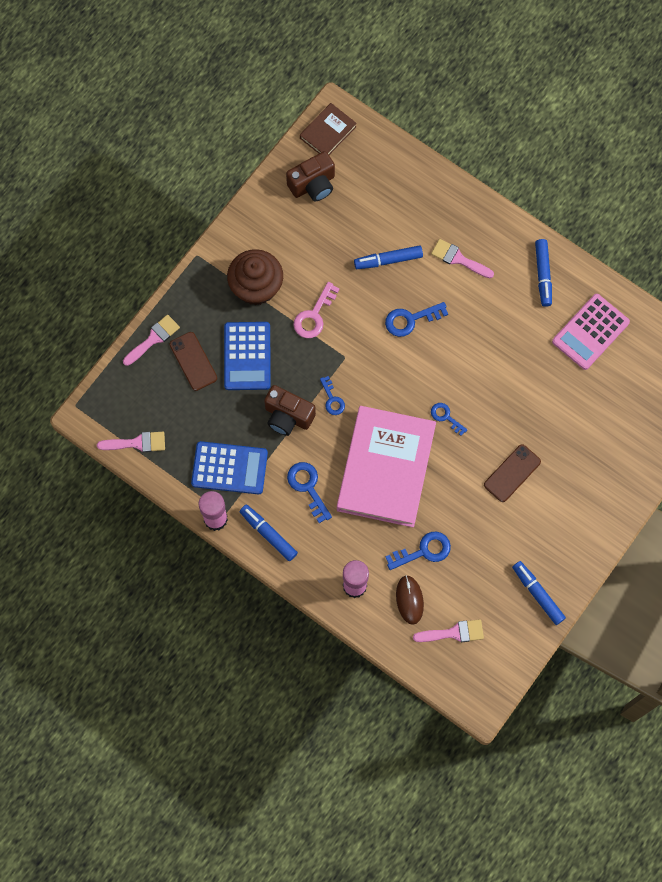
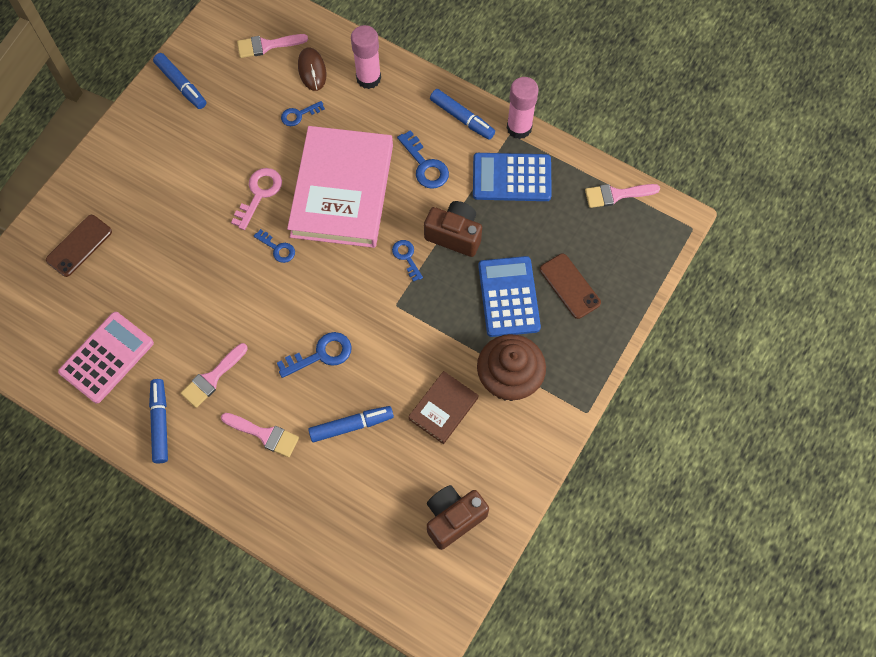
camera: 175 degrees right, 5 degrees down
pink brush [123,314,180,366] -> pink brush moved to [181,343,248,408]
pink key [293,282,340,338] -> pink key moved to [231,168,282,230]
brown book [300,103,357,155] -> brown book moved to [408,371,478,444]
blue key [385,532,451,570] -> blue key [281,101,325,126], size x0.64
brown phone [484,444,541,502] -> brown phone moved to [46,215,112,277]

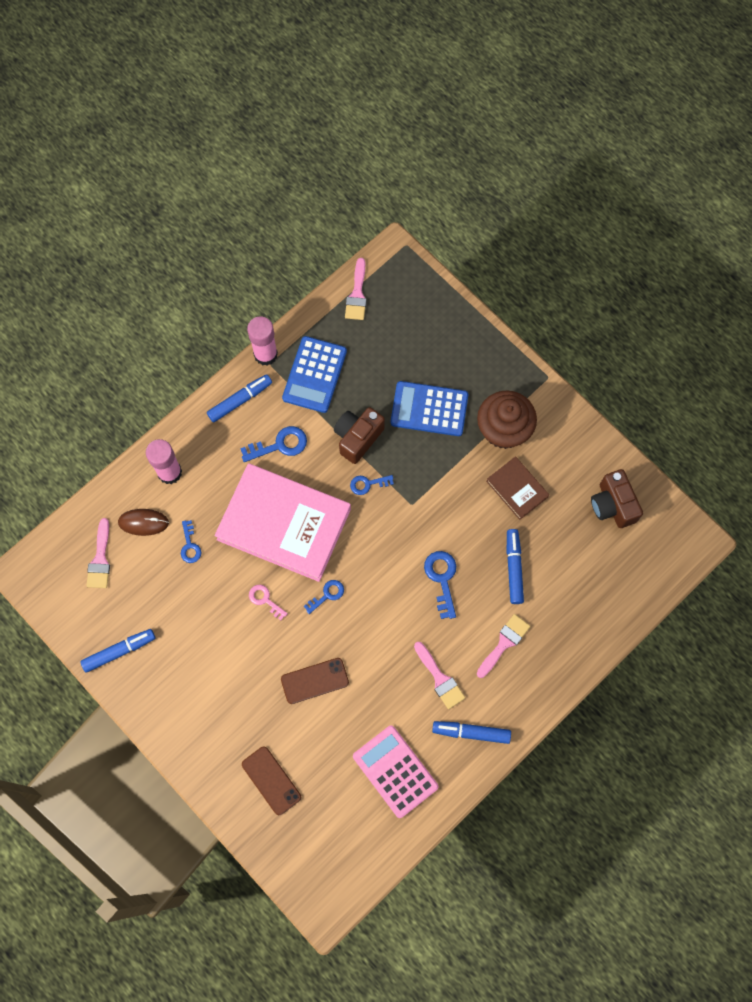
camera: 75 degrees left, 5 degrees up
pink key [231,168,282,230] -> pink key [249,585,288,620], size x0.64
brown phone [540,253,601,319] -> brown phone moved to [281,658,349,704]

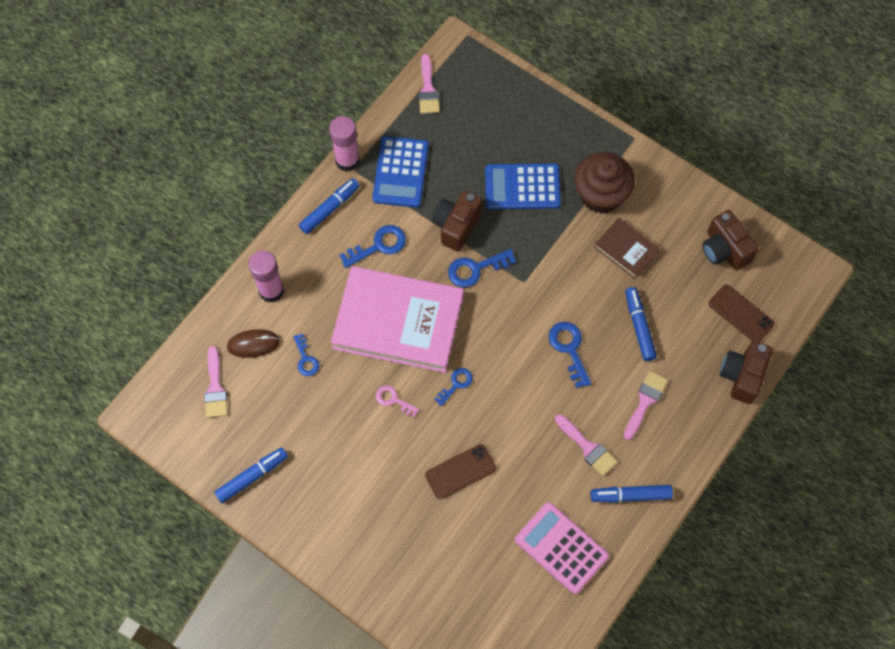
camera: 10 degrees left, 5 degrees down
brown phone [242,746,301,815] -> brown phone moved to [709,285,774,342]
blue key [350,475,394,495] -> blue key [448,249,516,287], size x1.55
none -> brown camera [720,341,773,404]

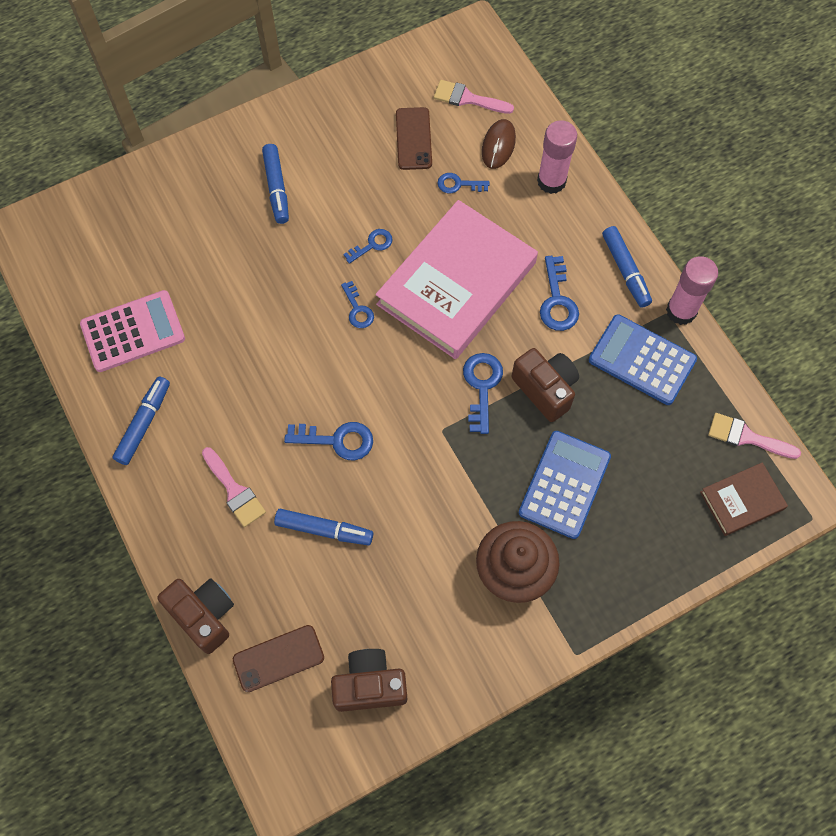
camera: 115 degrees right, 0 degrees up
blue marker [214,447,288,503] -> blue marker moved to [262,144,289,224]
pink key [376,385,419,417] -> blue key [343,229,393,264]
brown phone [425,444,496,499] -> brown phone moved to [396,107,432,170]
pink brush [555,414,618,476] -> none
brown book [594,218,660,279] -> brown book moved to [700,462,788,536]

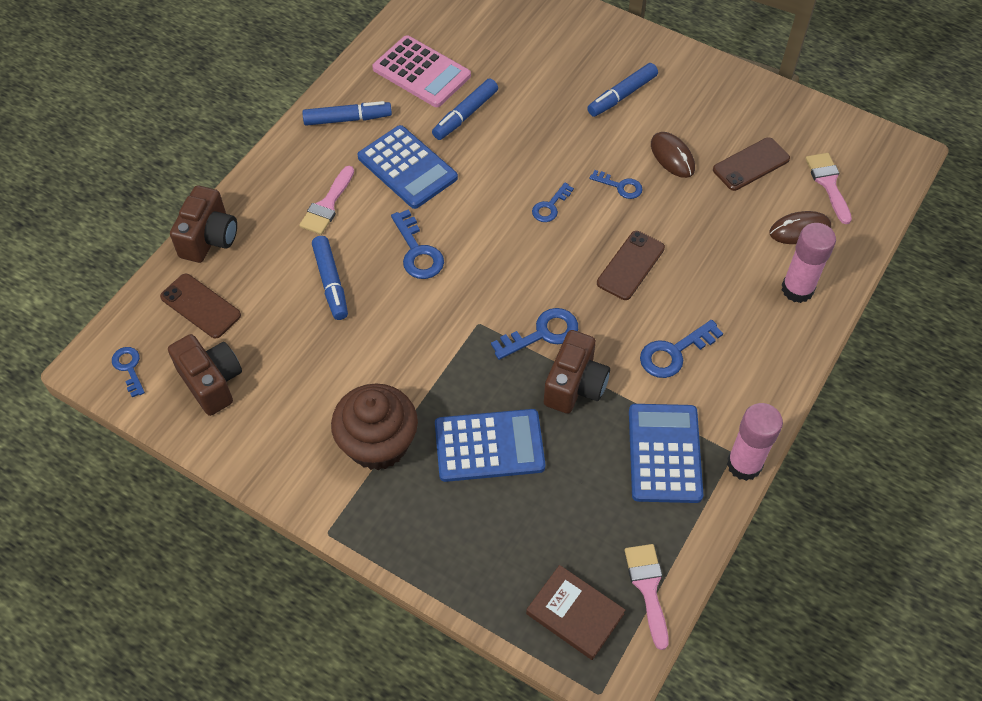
camera: 60 degrees right, 10 degrees down
pink book [376,200,538,359] -> brown phone [597,231,665,300]
blue key [438,173,489,193] -> blue key moved to [112,347,145,397]
blue marker [602,226,652,308] -> blue marker moved to [432,79,498,140]
none -> blue calculator [357,125,458,209]
none -> brown mouse [651,132,695,178]

